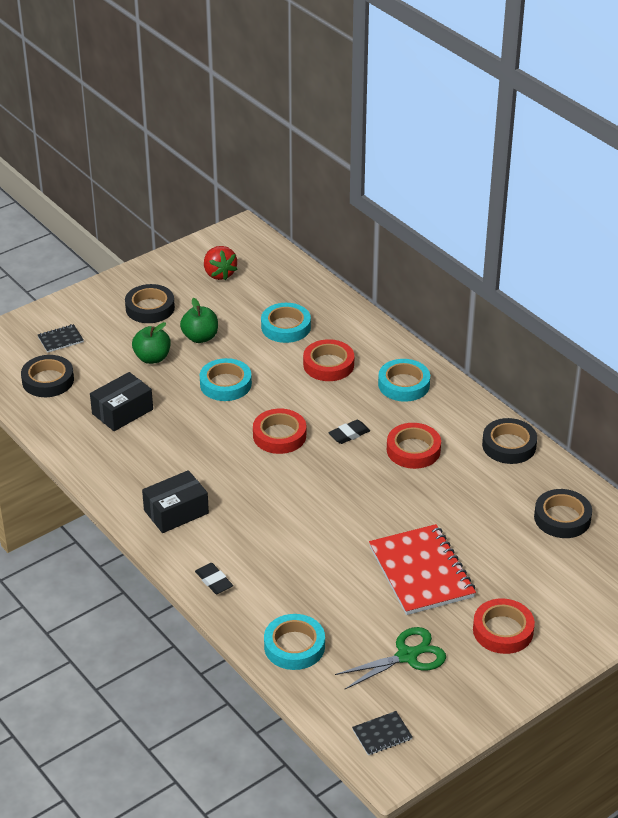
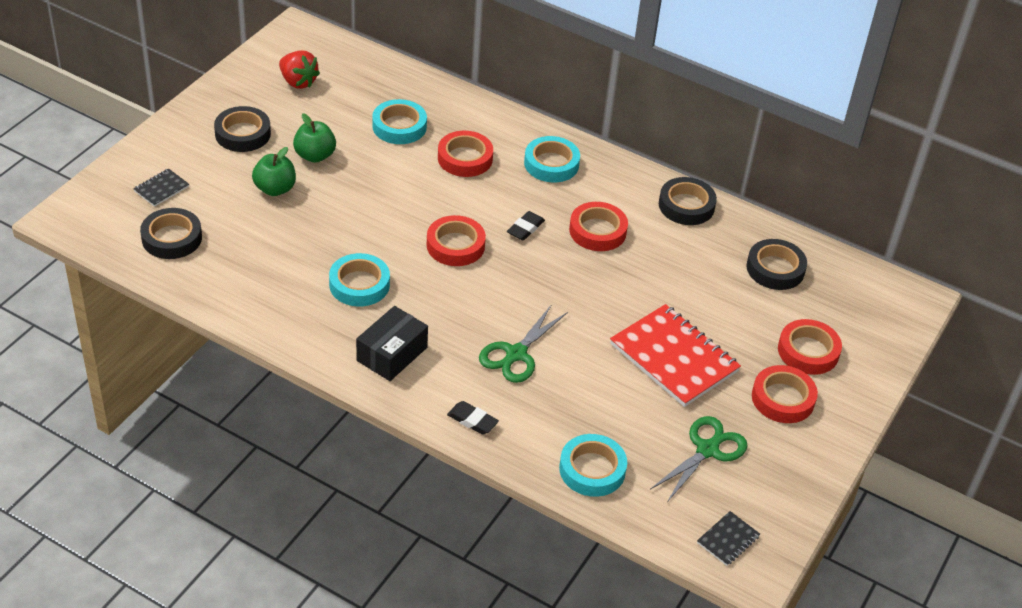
camera: 25 degrees left, 5 degrees up
black box [90,372,153,431] -> none
turquoise tape [200,358,252,401] -> turquoise tape moved to [329,253,390,306]
none -> green scissors [479,304,568,383]
none -> red tape [778,319,842,375]

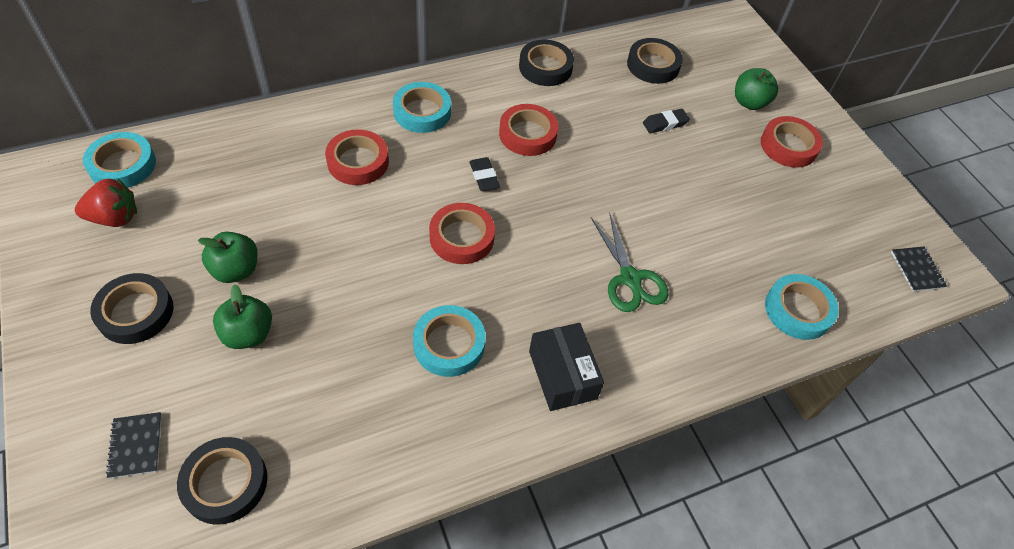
camera: 55 degrees left, 10 degrees up
turquoise tape [372,99,427,144] -> turquoise tape moved to [83,132,156,188]
black eraser [447,401,499,435] -> black eraser moved to [643,109,690,133]
red notebook [610,304,741,407] -> none
green scissors [650,416,748,502] -> none
red tape [778,319,842,375] -> green apple [735,68,778,110]

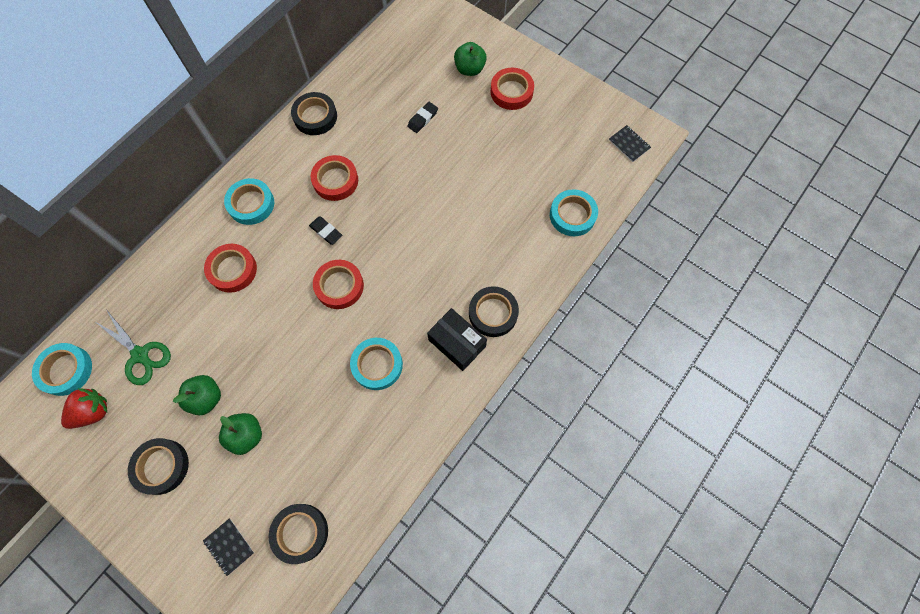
camera: 25 degrees left, 15 degrees up
green scissors [591,212,669,312] -> green scissors moved to [96,311,171,385]
black tape [627,38,683,84] -> black tape moved to [469,286,519,337]

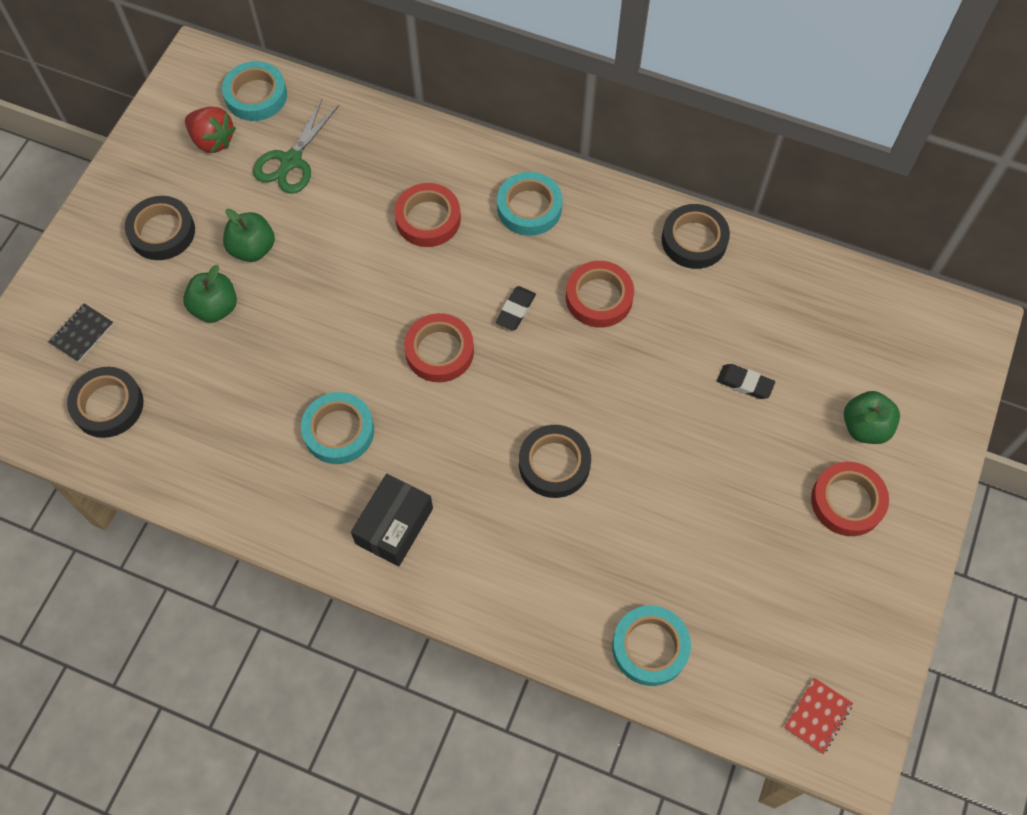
camera: 75 degrees right, 5 degrees down
black tape [469,286,519,337] -> black tape moved to [519,425,591,498]
black notebook [609,125,651,162] -> red notebook [784,678,853,754]

